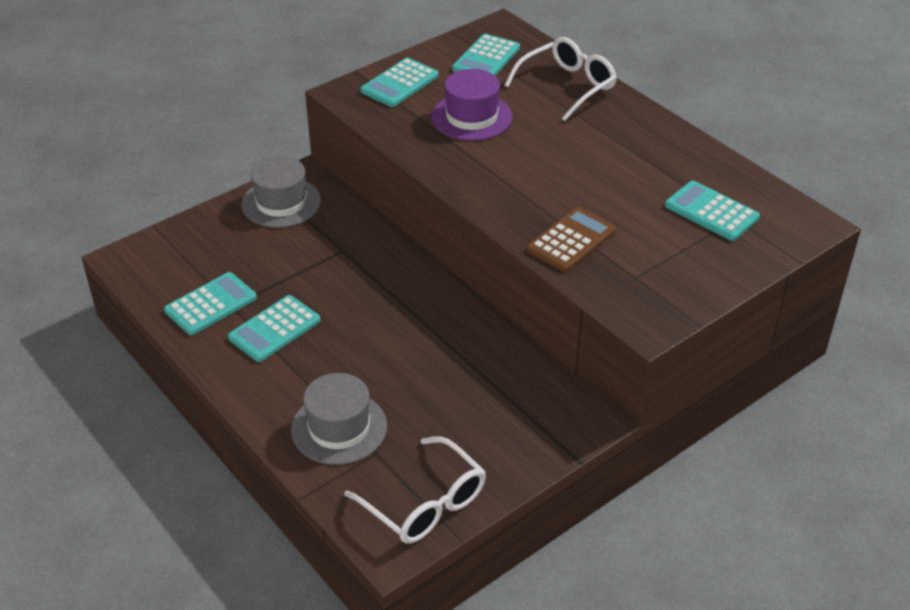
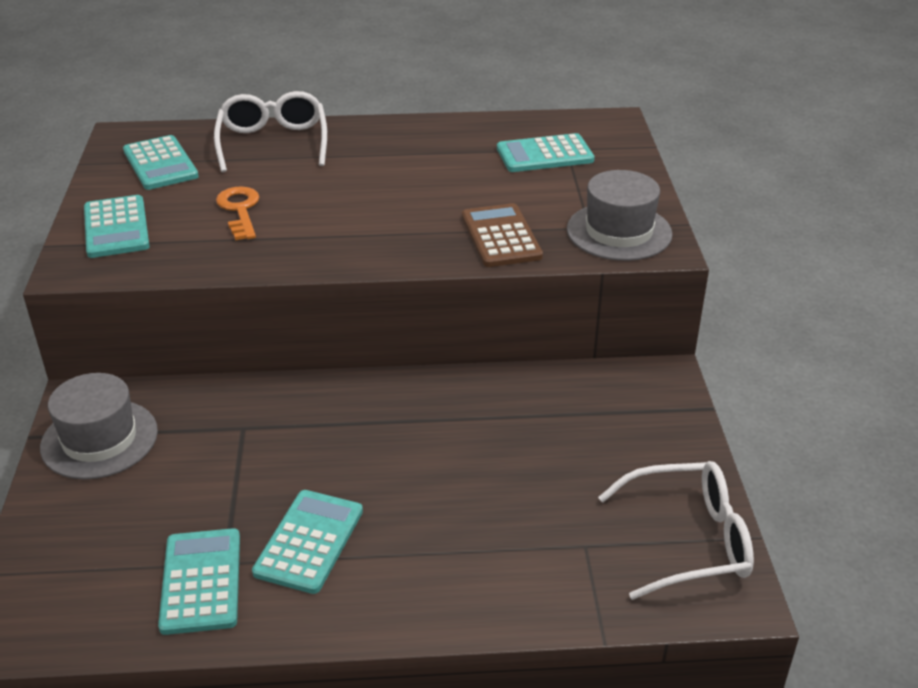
camera: 55 degrees left, 5 degrees down
turquoise calculator [228,295,321,362] -> turquoise calculator turned 150 degrees counterclockwise [252,490,363,594]
grey hat [291,373,387,465] -> grey hat moved to [567,170,672,261]
purple hat [431,69,512,141] -> orange key [216,186,259,240]

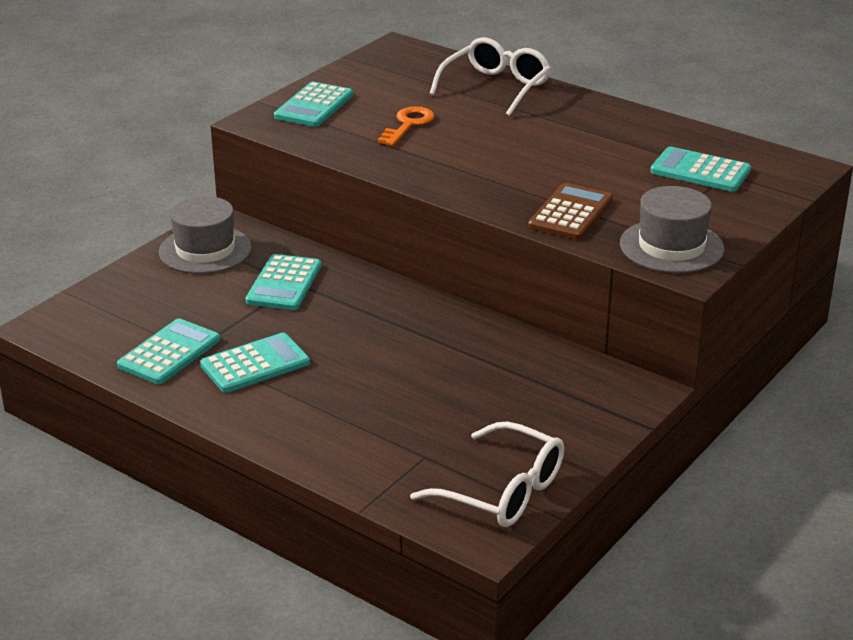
camera: 40 degrees right, 5 degrees down
turquoise calculator [123,135,199,190] -> turquoise calculator moved to [245,254,321,310]

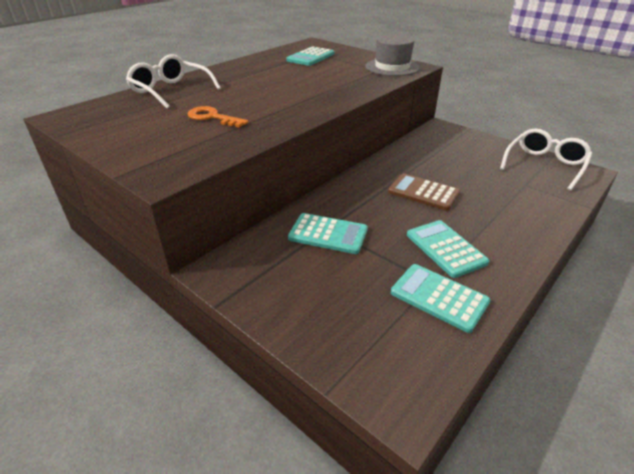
camera: 85 degrees left, 5 degrees up
grey hat [159,196,252,274] -> none
turquoise calculator [274,82,353,127] -> none
brown calculator [528,183,613,240] -> brown calculator moved to [388,173,460,211]

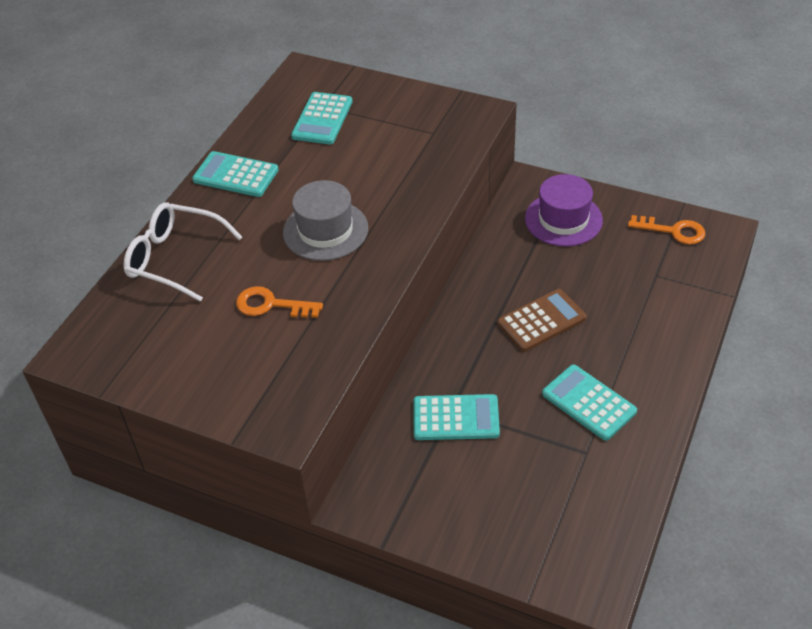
camera: 15 degrees left, 10 degrees up
grey hat [365,35,420,76] -> grey hat moved to [283,180,368,261]
brown calculator [388,173,460,211] -> brown calculator turned 135 degrees clockwise [498,289,587,352]
turquoise calculator [391,264,490,333] -> turquoise calculator moved to [192,151,279,197]
white glasses [500,129,592,190] -> orange key [628,215,706,245]
none -> purple hat [525,174,603,247]

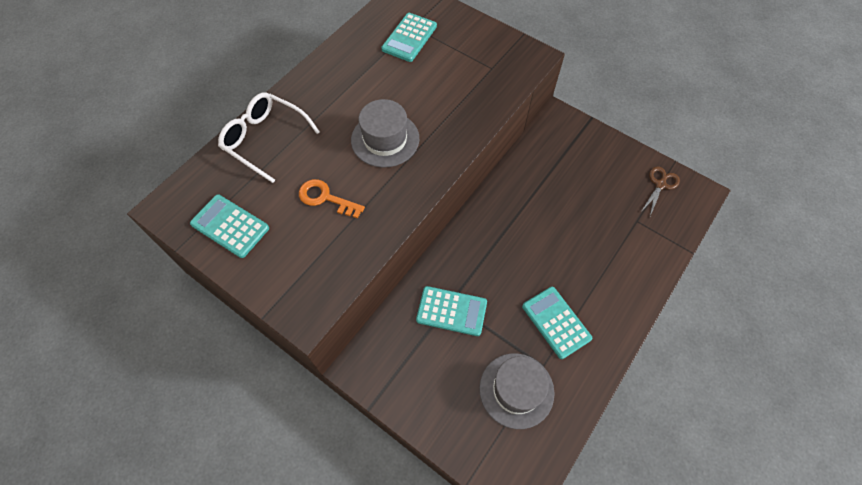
camera: 10 degrees right, 15 degrees up
turquoise calculator [192,151,279,197] -> turquoise calculator moved to [190,194,269,258]
brown calculator [498,289,587,352] -> none
purple hat [525,174,603,247] -> none
orange key [628,215,706,245] -> brown scissors [641,166,680,216]
none -> grey hat [479,353,555,429]

